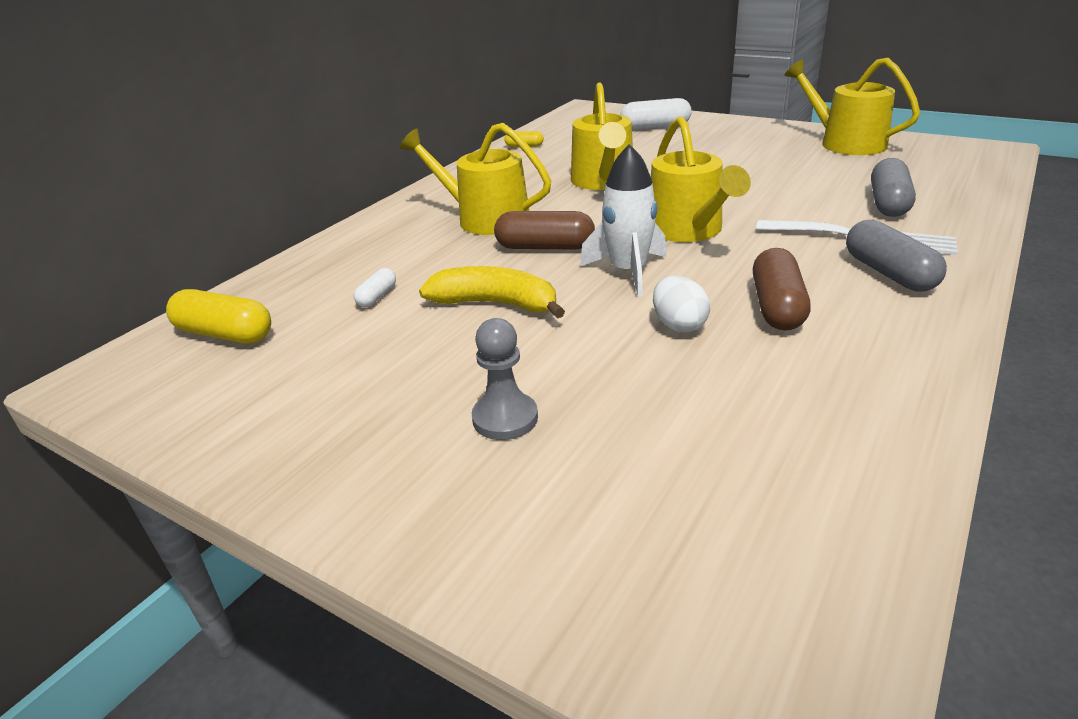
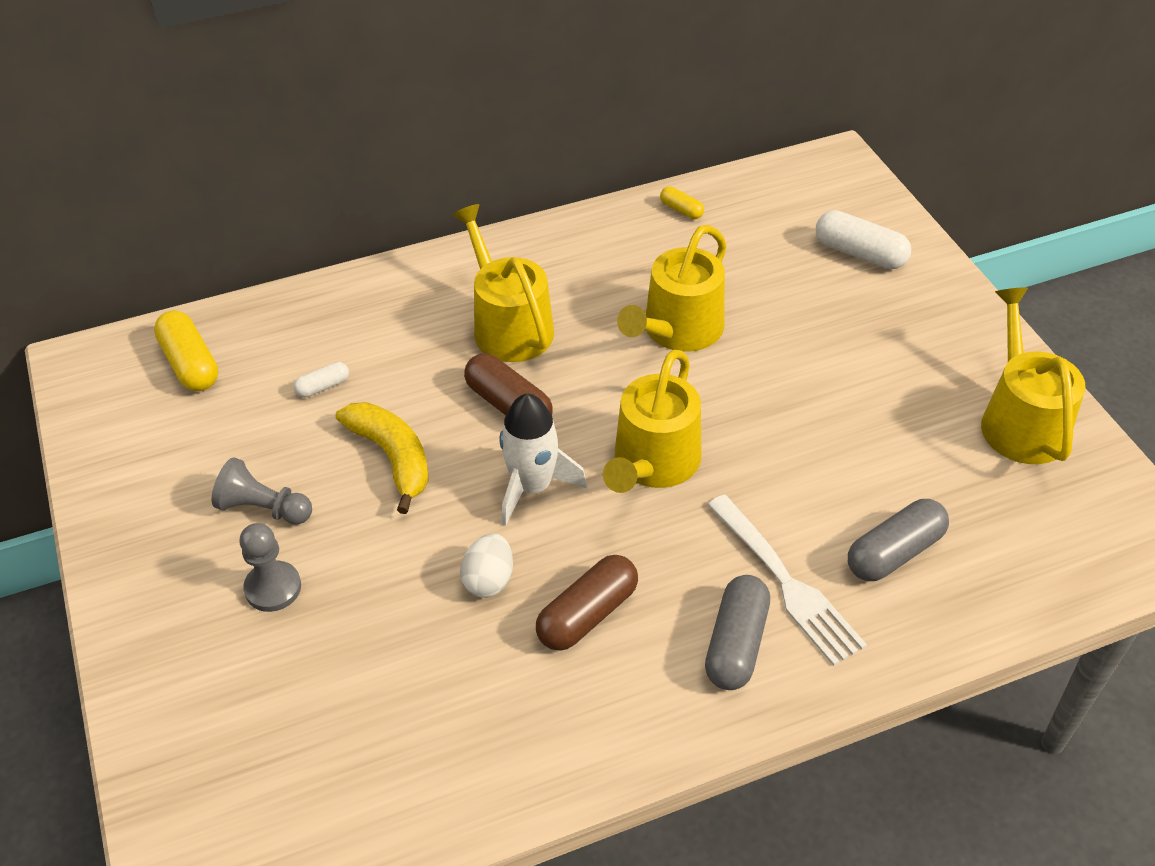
camera: 35 degrees right, 15 degrees up
none -> grey pawn [212,457,312,524]

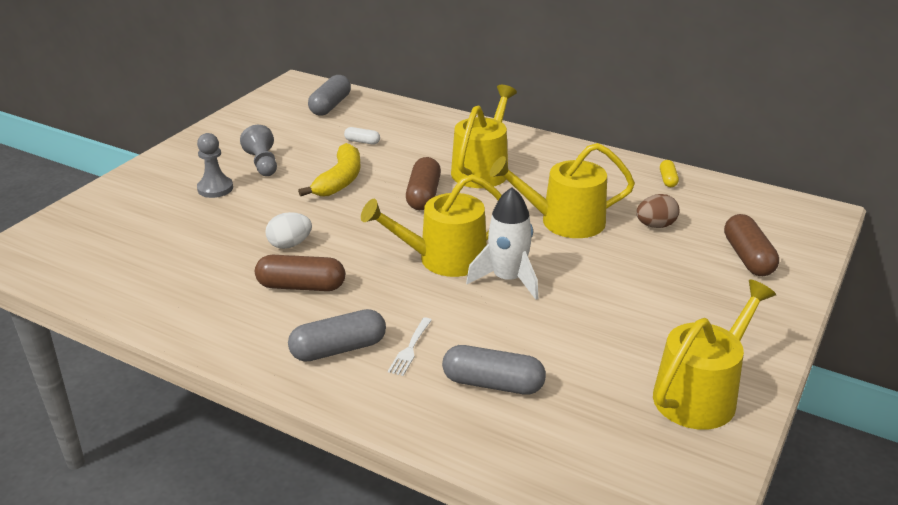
camera: 50 degrees right, 15 degrees down
yellow capsule [154,311,218,391] -> grey capsule [308,75,351,116]
white rocket [500,393,587,526] -> white rocket moved to [466,187,538,300]
white fork [707,494,867,666] -> white fork [388,317,432,376], size x0.50
white capsule [816,210,911,269] -> brown capsule [724,214,779,276]
none -> brown egg [636,194,680,228]

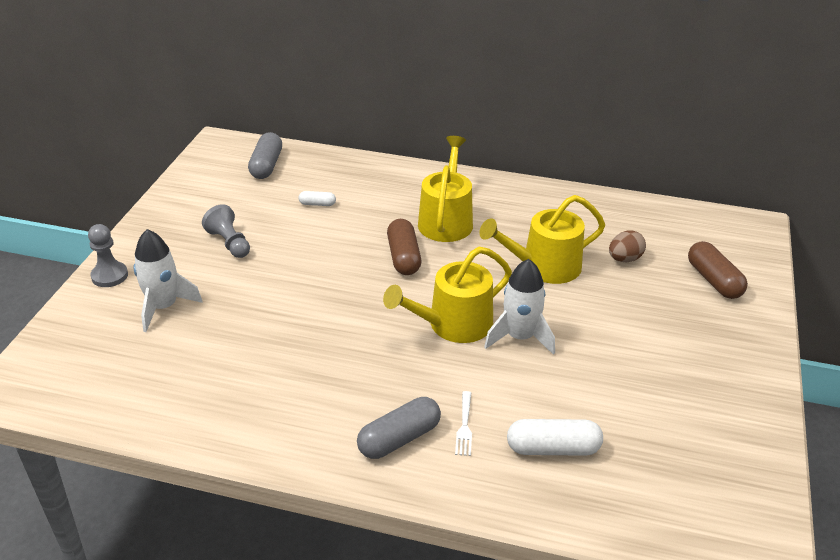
camera: 15 degrees left, 5 degrees up
grey pawn [197,133,233,198] -> grey pawn moved to [88,224,128,287]
brown capsule [255,255,345,291] -> none
white egg [265,212,312,249] -> none
yellow banana [298,143,361,197] -> none
grey capsule [442,345,546,395] -> white capsule [507,419,603,456]
yellow watering can [653,280,776,430] -> none
yellow capsule [660,160,679,187] -> none
none -> white rocket [133,229,203,332]

